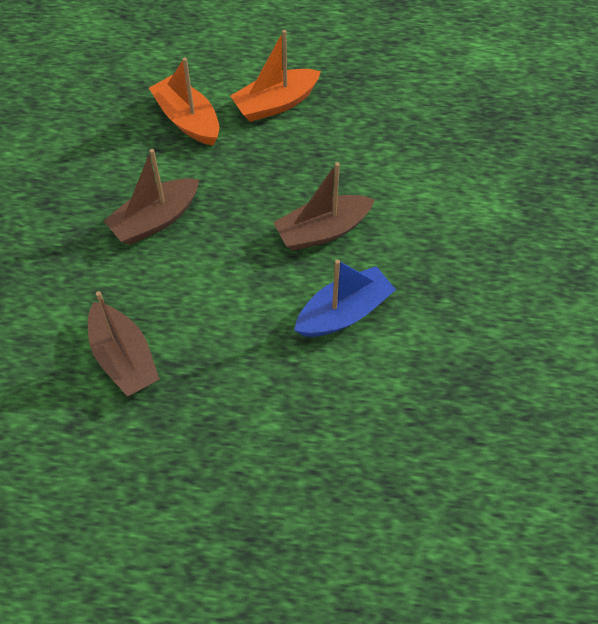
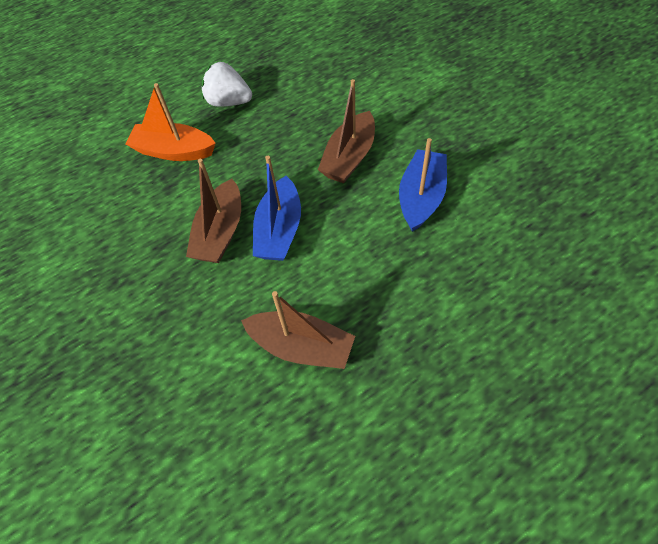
camera: 35 degrees left, 0 degrees up
orange boat [230,30,321,122] -> white strawberry [202,62,252,106]
none -> blue boat [253,156,301,261]

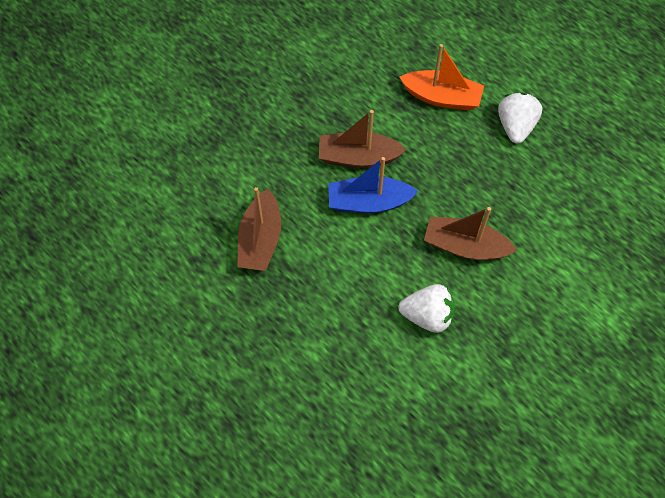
camera: 75 degrees right, 5 degrees up
orange boat [125,83,216,161] -> orange boat turned 105 degrees clockwise [399,44,484,110]
blue boat [399,138,447,232] -> white strawberry [398,284,455,333]

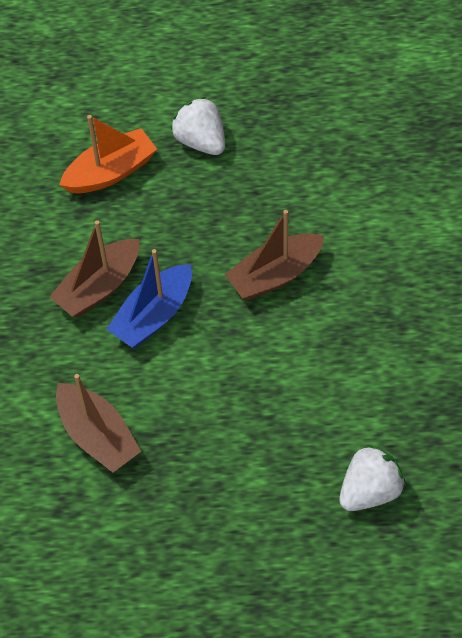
camera: 45 degrees left, 5 degrees down
white strawberry [398,284,455,333] -> white strawberry moved to [339,445,406,511]

